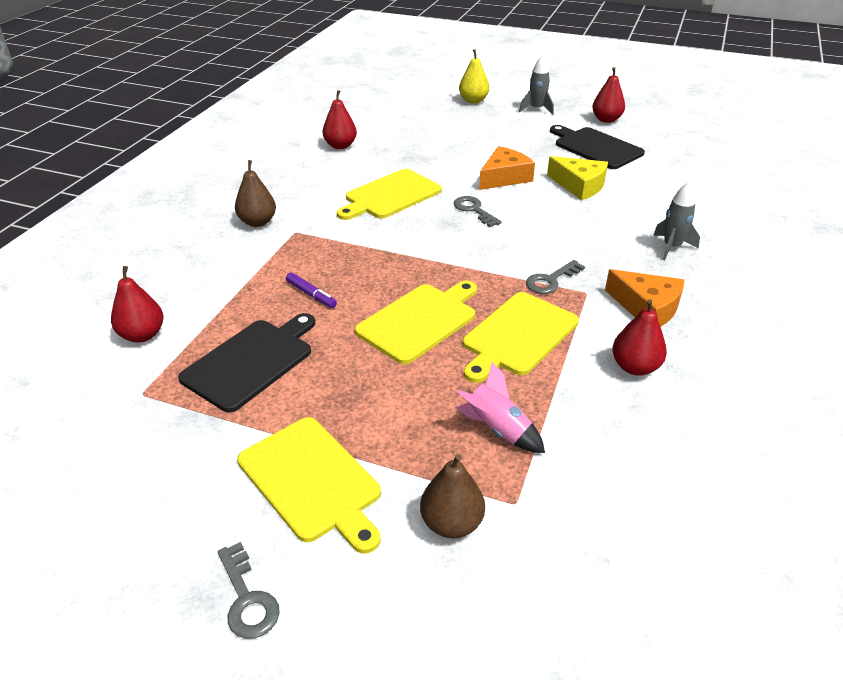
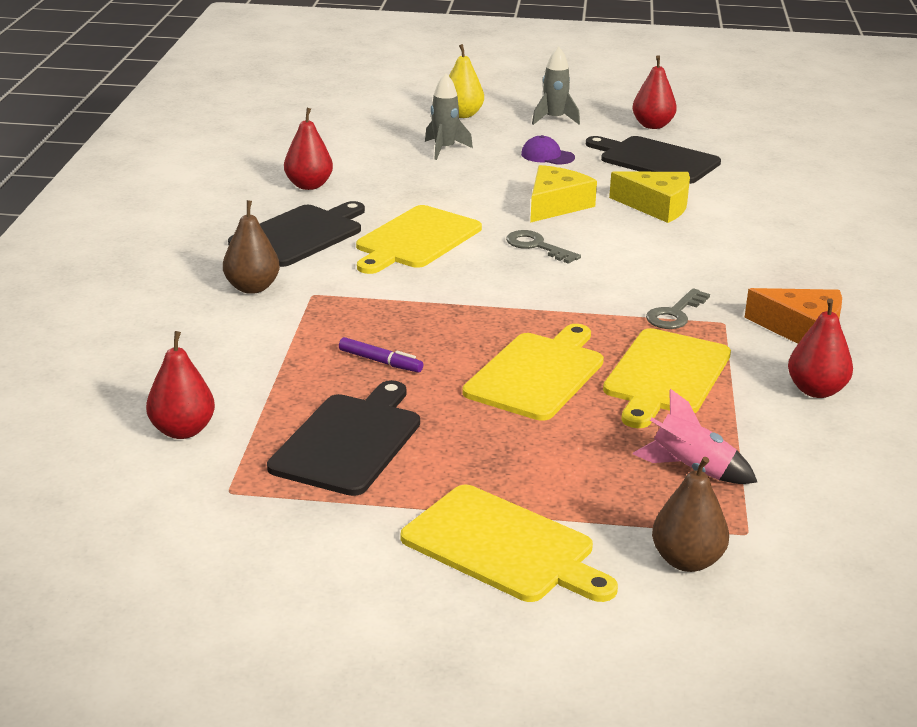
camera: 15 degrees left, 10 degrees down
grey key [218,542,279,639] -> none
orange cheese [479,146,535,190] -> yellow cheese [530,165,597,223]
grey rocket [653,182,700,260] -> grey rocket moved to [425,73,473,160]
none -> black cutting board [228,201,365,267]
none -> purple cap [521,135,575,165]

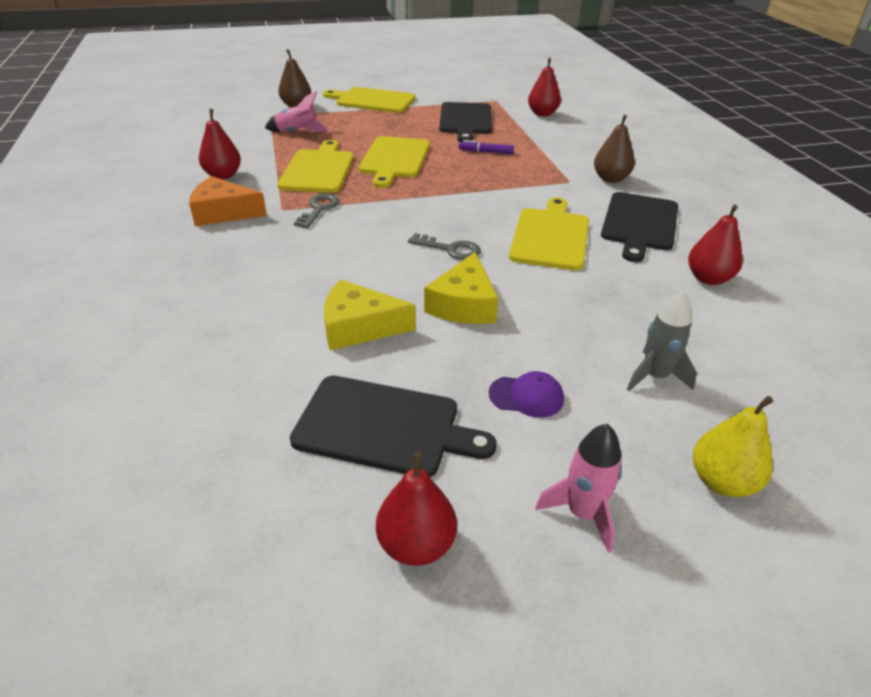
camera: 160 degrees right, 10 degrees up
grey rocket [532,46,580,125] -> pink rocket [535,424,622,553]

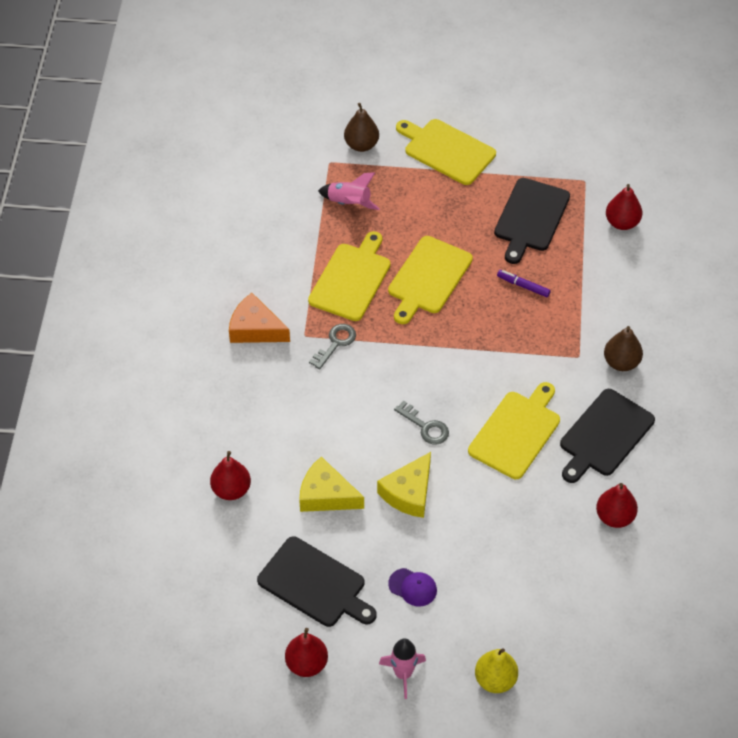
camera: 20 degrees right, 15 degrees up
red pear [199,109,241,179] -> red pear moved to [210,451,251,500]
grey rocket [627,291,697,391] -> none

